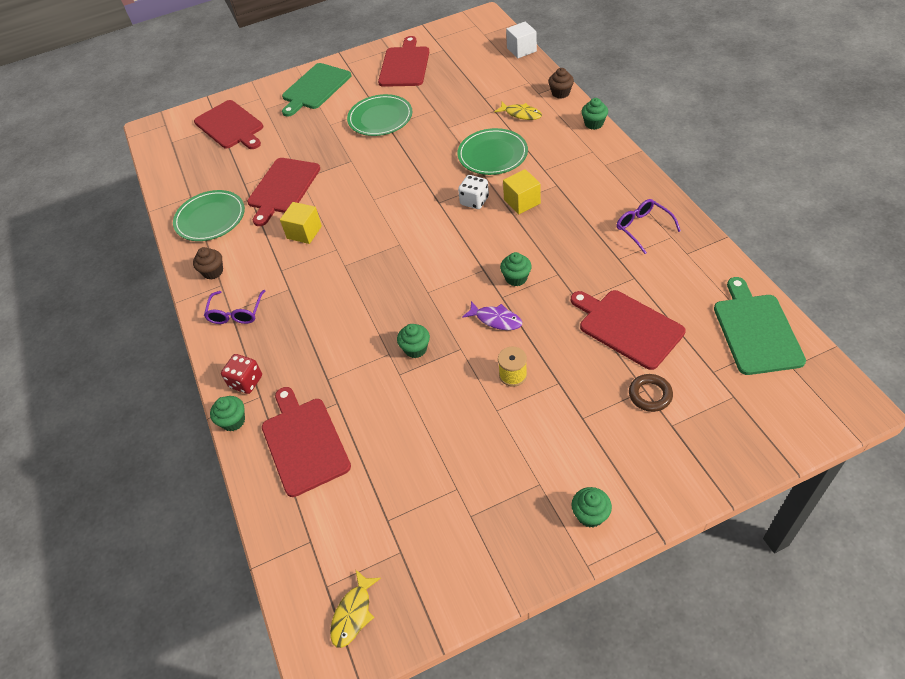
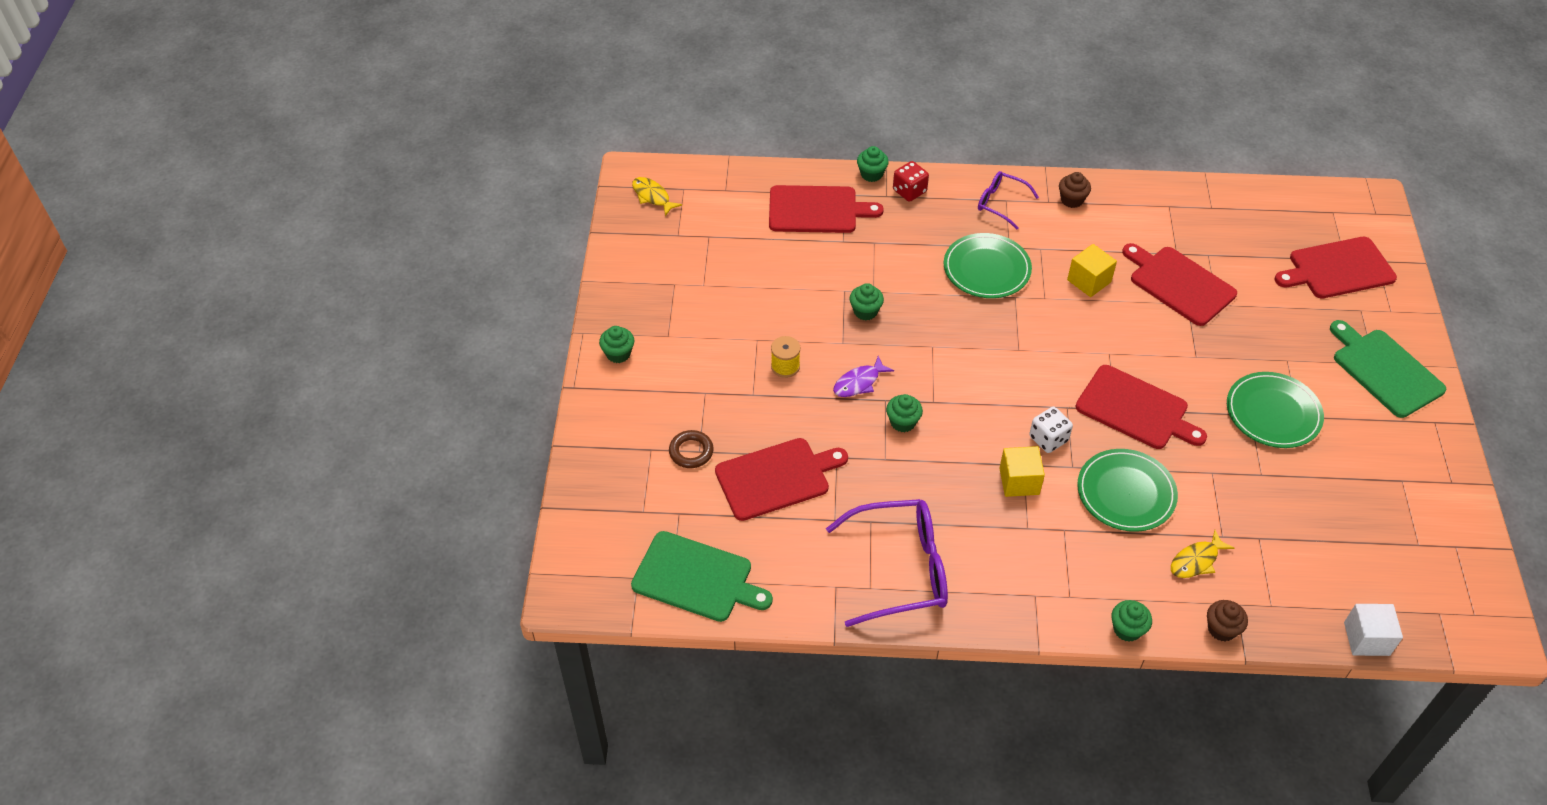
camera: 110 degrees right, 0 degrees up
green plate [173,190,245,241] -> green plate moved to [944,233,1032,298]
red cutting board [378,36,429,87] -> red cutting board moved to [1075,365,1207,449]
purple glasses [616,199,681,254] -> purple glasses [826,499,948,627], size x1.83

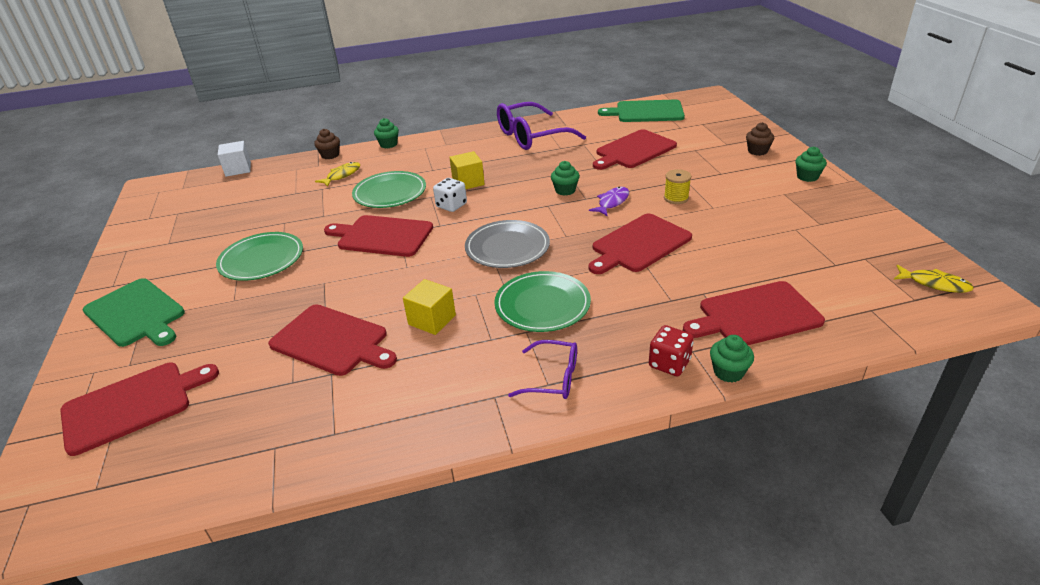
camera: 165 degrees right, 15 degrees down
brown ring [669,430,714,468] -> none
green cupcake [849,283,884,321] -> red cutting board [588,213,692,274]
brown cupcake [1059,172,1091,208] -> brown cupcake moved to [746,122,774,156]
none -> grey plate [465,220,550,268]

